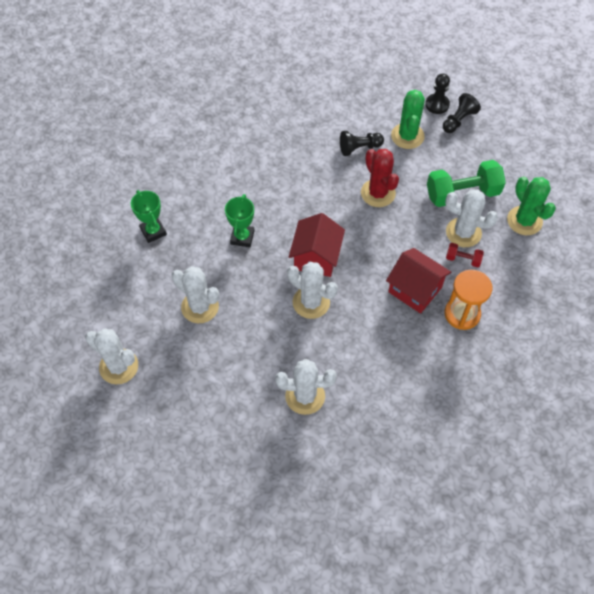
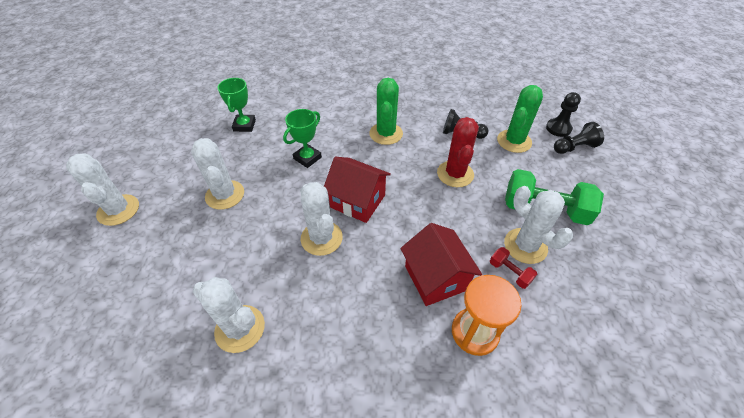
camera: 30 degrees right, 10 degrees down
red house [289,213,345,277] -> red house turned 75 degrees clockwise [324,157,391,223]
green cactus [507,176,556,235] -> green cactus moved to [369,78,403,145]

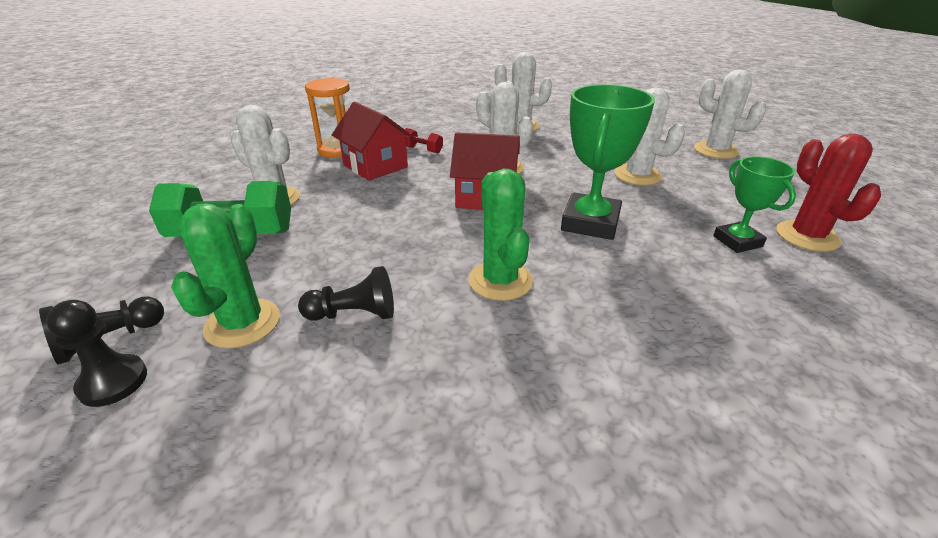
camera: 160 degrees right, 15 degrees down
green trophy [283,109,322,168] -> green trophy [561,84,655,240], size x1.64
red cactus [437,117,479,187] -> red cactus moved to [776,134,881,252]
red dumbbell [490,247,537,289] -> red dumbbell moved to [405,128,443,153]

